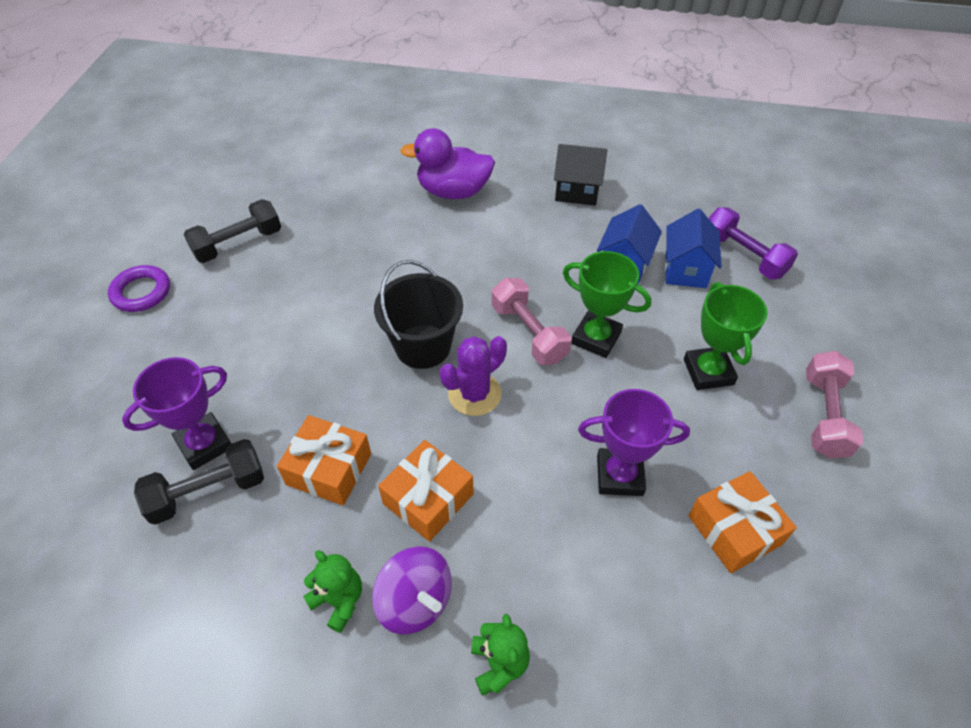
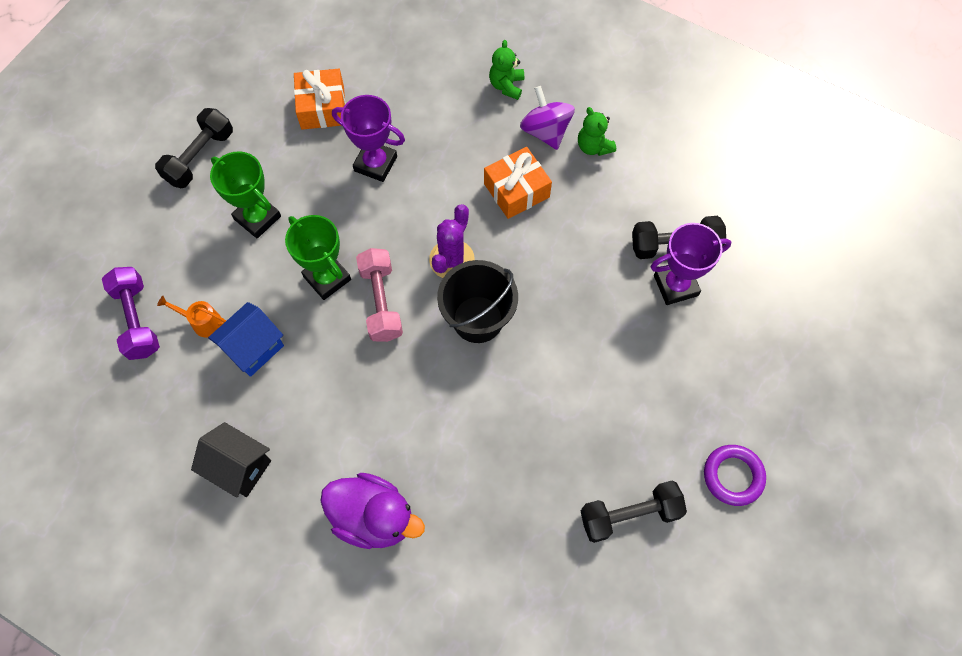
camera: 160 degrees left, 15 degrees up
orange gift [277,415,371,505] -> none
purple cactus [440,336,507,416] -> purple cactus turned 45 degrees counterclockwise [429,204,475,278]
blue house [665,209,722,288] -> orange watering can [157,296,226,338]
green trophy [684,282,768,390] -> green trophy turned 60 degrees counterclockwise [210,151,281,239]
pink dumbbell [806,351,863,459] -> black dumbbell [155,108,233,188]

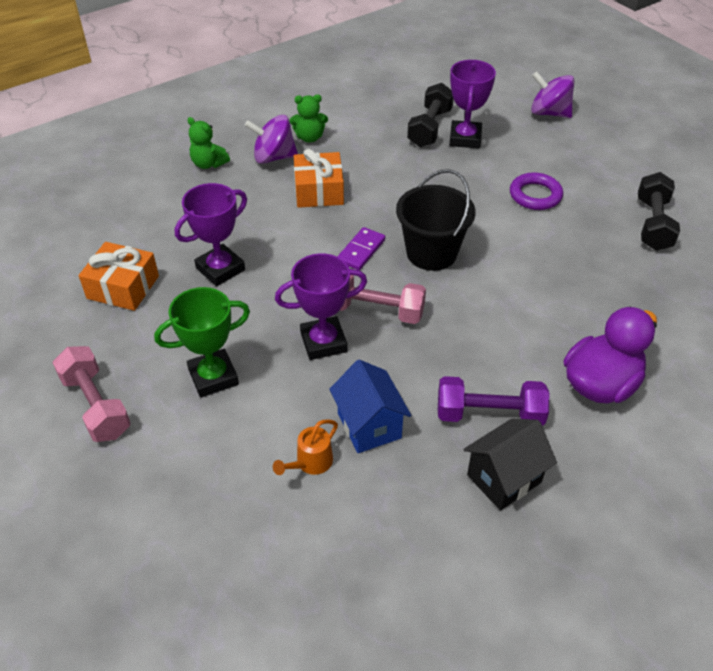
camera: 65 degrees left, 20 degrees down
purple dumbbell [102,267,160,360] -> purple dumbbell moved to [438,376,549,426]
black dumbbell [155,108,233,188] -> pink dumbbell [52,346,131,442]
green trophy [285,215,351,300] -> purple trophy [275,253,367,360]
purple cactus [429,204,475,278] -> purple domino [337,227,385,270]
purple ring [704,445,766,506] -> purple ring moved to [510,172,563,210]
none -> purple spinning top [531,71,574,118]

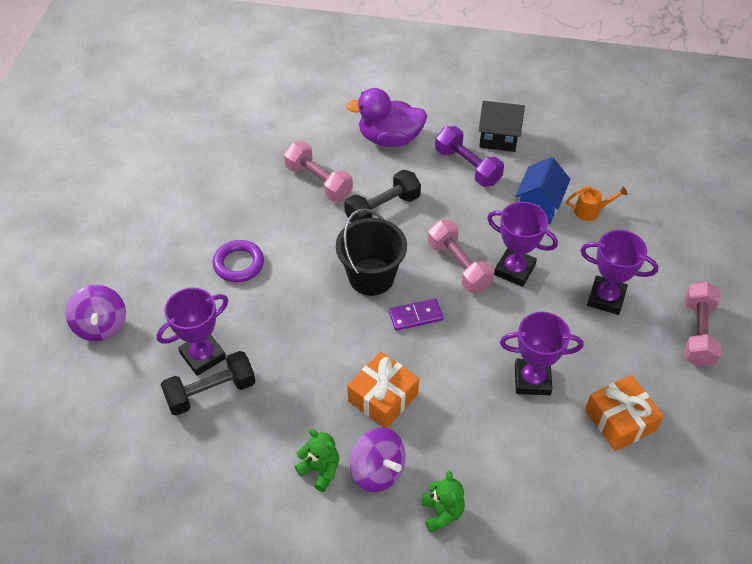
camera: 135 degrees left, 5 degrees up
green trophy [154,287,250,398] -> purple trophy [580,230,658,315]
black dumbbell [638,172,680,251] -> black dumbbell moved to [344,170,421,222]
none -> pink dumbbell [284,141,353,202]

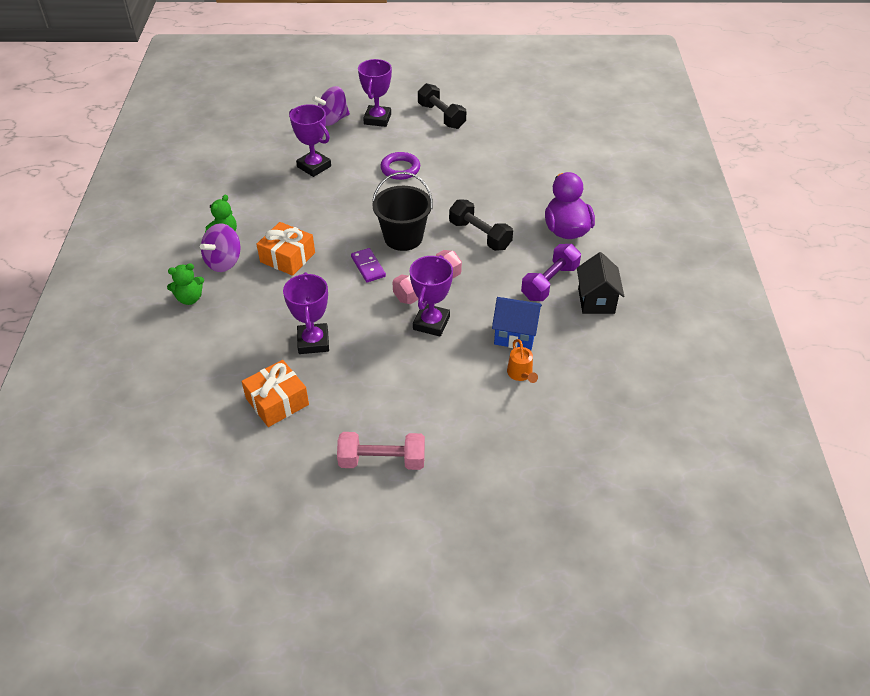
camera: 80 degrees right, 5 degrees down
black dumbbell [160,351,255,416] -> black dumbbell moved to [418,83,466,129]
pink dumbbell [284,141,353,202] -> none
purple trophy [580,230,658,315] -> purple trophy moved to [358,59,392,127]

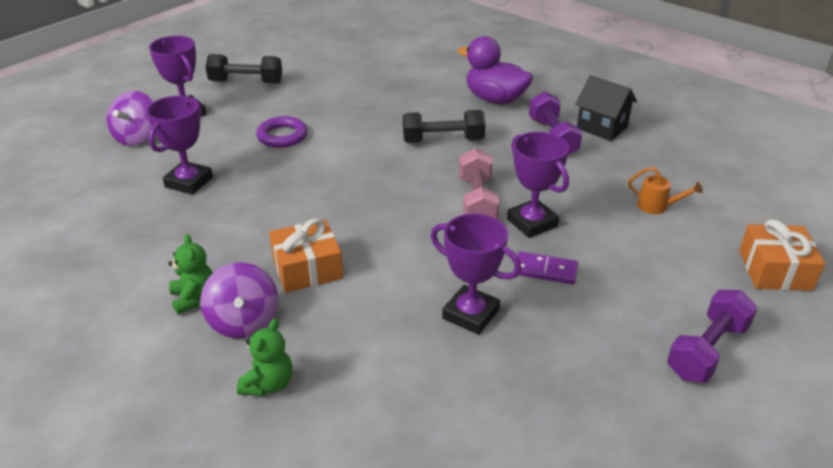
camera: 50 degrees left, 10 degrees down
orange gift [242,360,309,427] -> orange gift moved to [739,219,825,291]
purple trophy [289,104,331,177] -> purple trophy turned 60 degrees counterclockwise [146,96,213,195]
pink dumbbell [337,432,425,470] -> purple dumbbell [667,290,757,383]
purple domino [351,248,386,282] -> purple domino moved to [514,251,578,284]
black bucket [372,172,433,251] -> none
blue house [492,297,542,351] -> none

